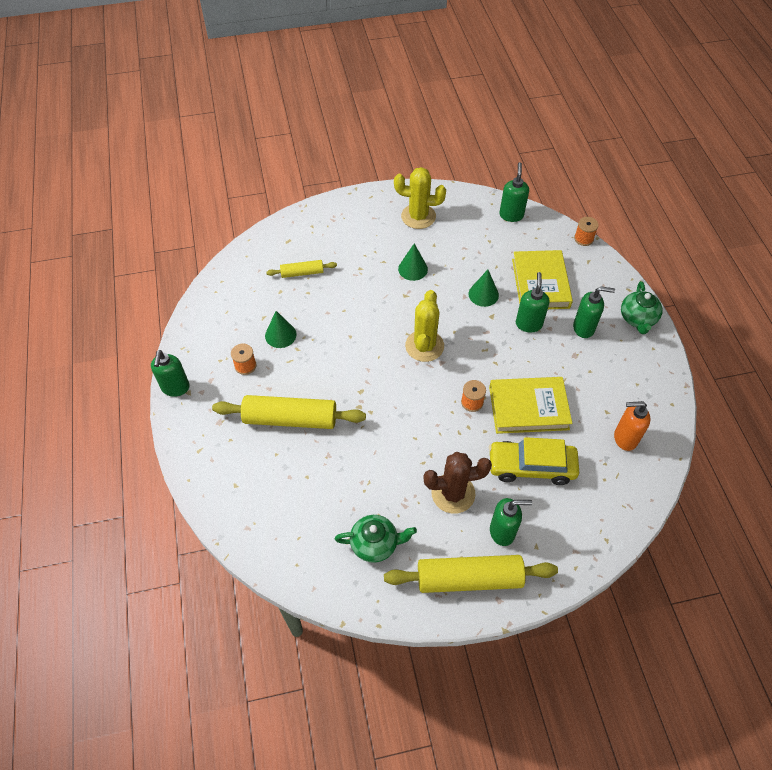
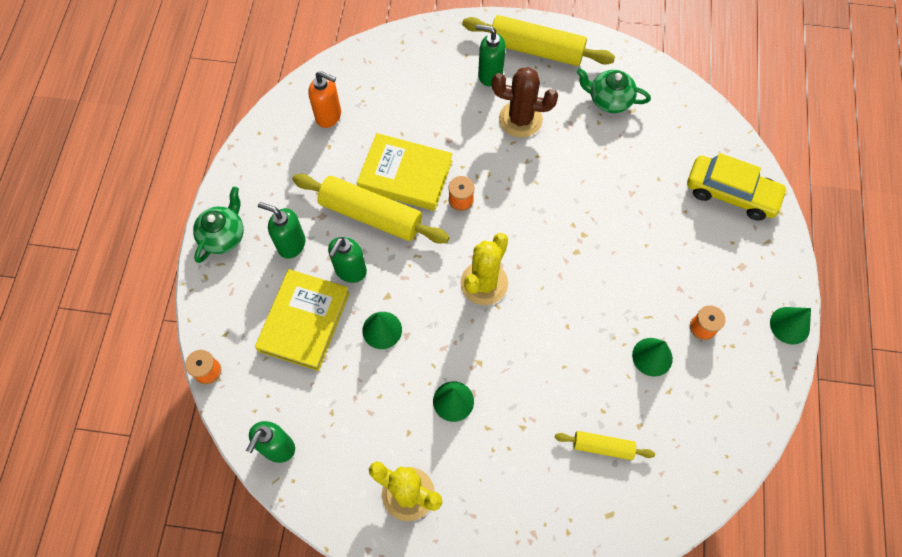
camera: 160 degrees left, 10 degrees up
green soap dispenser [151,350,190,397] -> green cone [770,307,811,344]
yellow rolling pin [212,395,366,429] -> yellow rolling pin moved to [292,174,450,244]
yellow car [489,437,579,485] -> yellow car moved to [687,153,788,221]

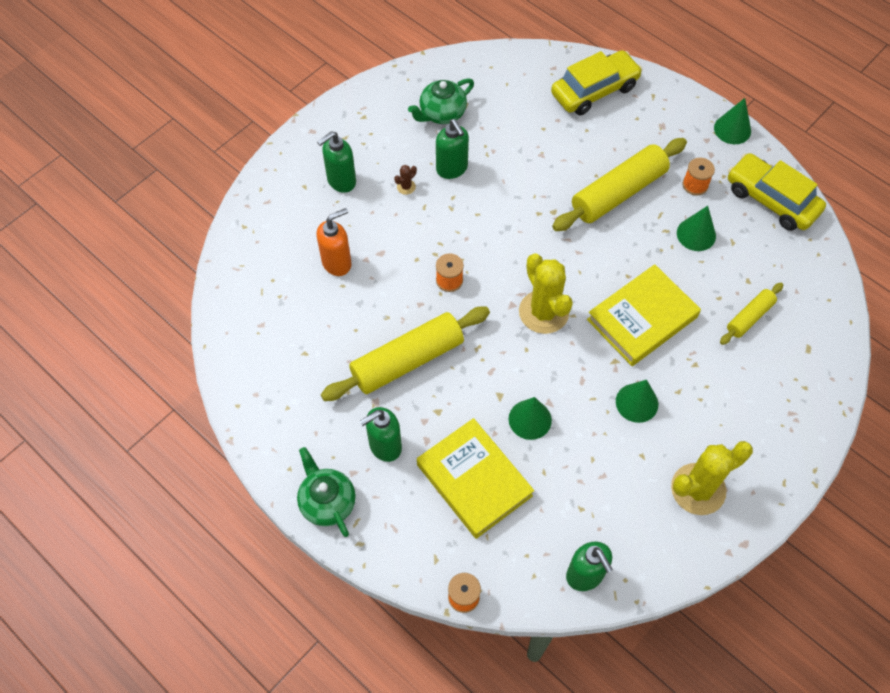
camera: 55 degrees left, 5 degrees down
orange soap dispenser [308,71,341,128] -> orange soap dispenser moved to [316,208,352,276]
green soap dispenser [328,237,367,283] -> green soap dispenser moved to [436,119,469,179]
yellow book [357,133,453,211] -> yellow book moved to [587,264,701,366]
yellow rolling pin [462,15,615,66] -> yellow rolling pin moved to [552,138,687,231]
brown cactus [492,67,558,138] -> brown cactus [394,165,417,195], size x0.40
none -> yellow car [728,153,826,231]

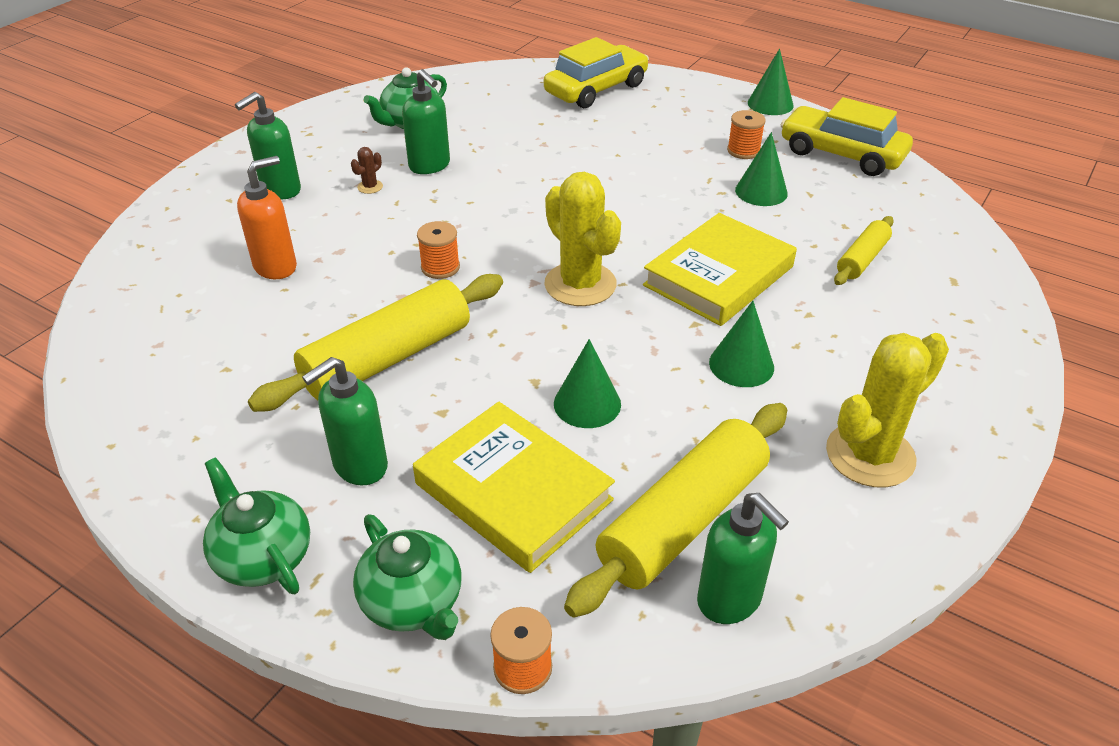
camera: 10 degrees left, 20 degrees down
yellow rolling pin [552,138,687,231] -> yellow rolling pin moved to [564,403,787,618]
none -> green teapot [353,514,461,640]

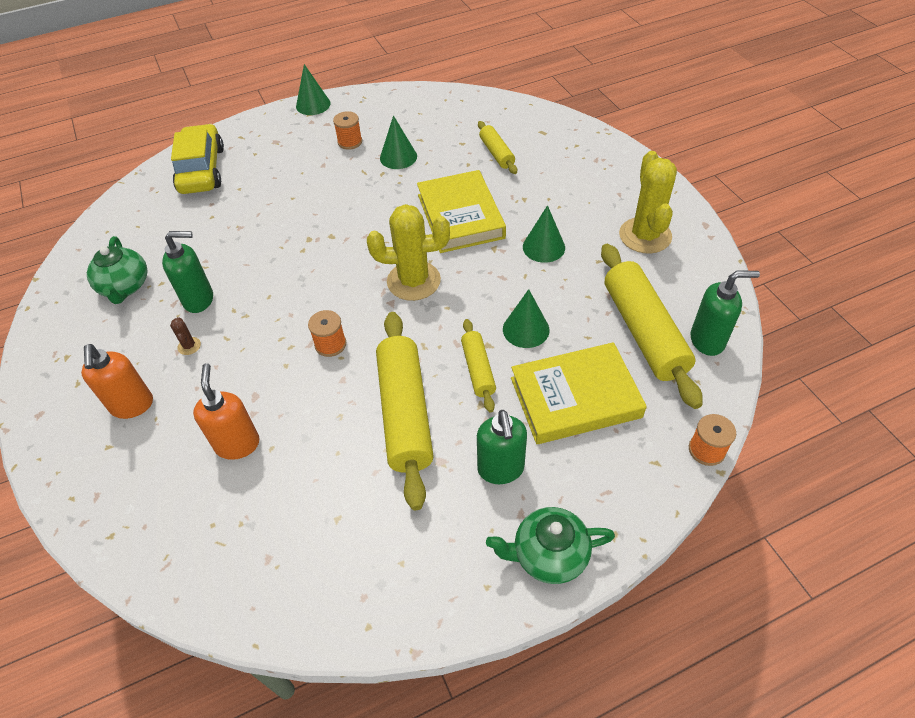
camera: 55 degrees left, 10 degrees up
green soap dispenser [235,92,301,199] -> orange soap dispenser [81,344,153,419]
green teapot [353,514,461,640] -> none
yellow car [781,97,913,176] -> none
none -> yellow rolling pin [461,319,496,413]

